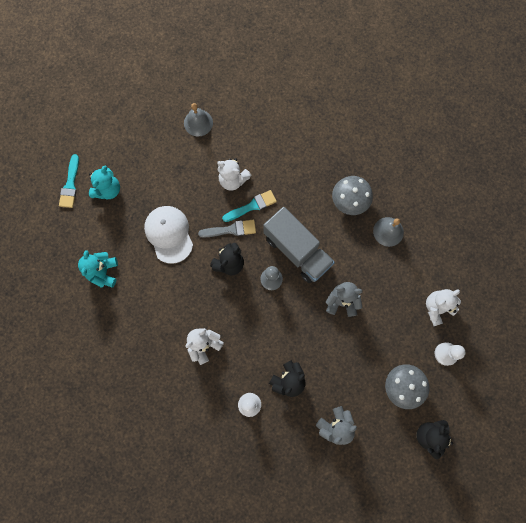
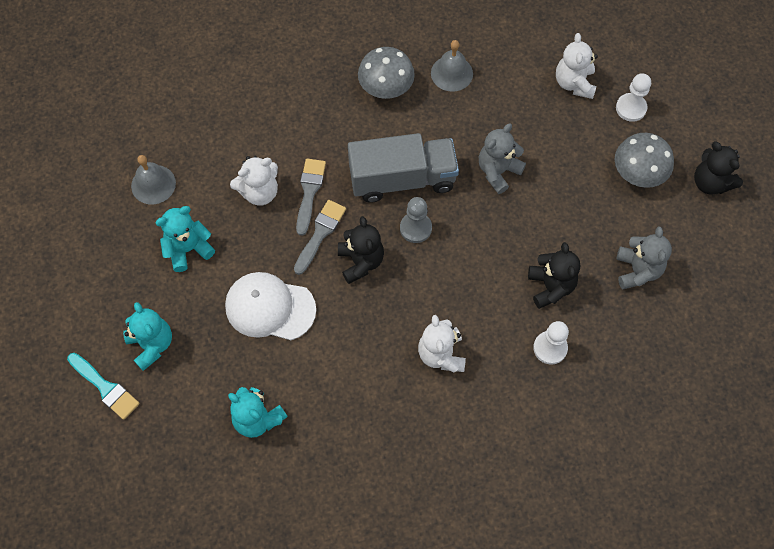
camera: 55 degrees left, 10 degrees down
turquoise brush [222,190,277,222] -> grey brush [296,159,326,236]
none -> turquoise teddy bear [156,206,215,272]

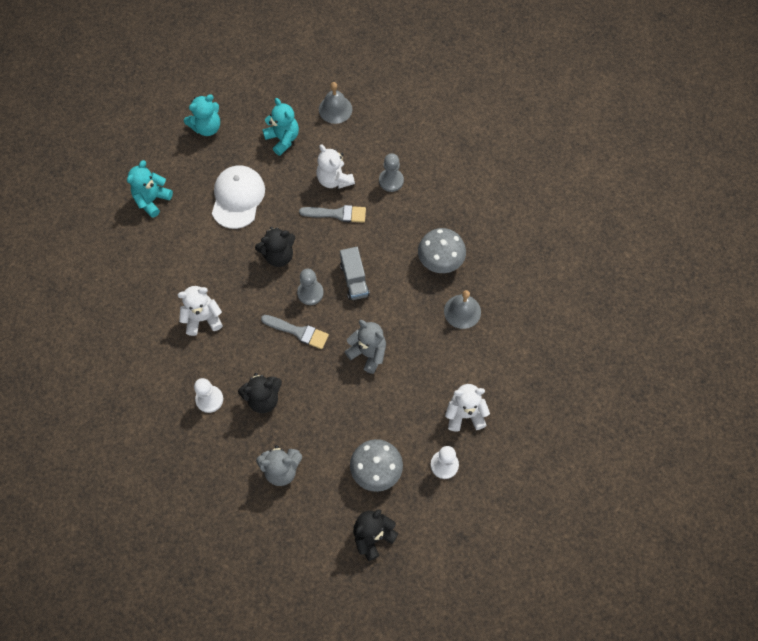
camera: 85 degrees right, 0 degrees up
turquoise brush [67,353,140,420] -> none
grey brush [294,200,346,275] -> grey brush moved to [261,315,329,349]
grey truck [348,133,459,203] -> grey truck [340,247,370,300], size x0.57
none -> grey pawn [379,153,404,192]

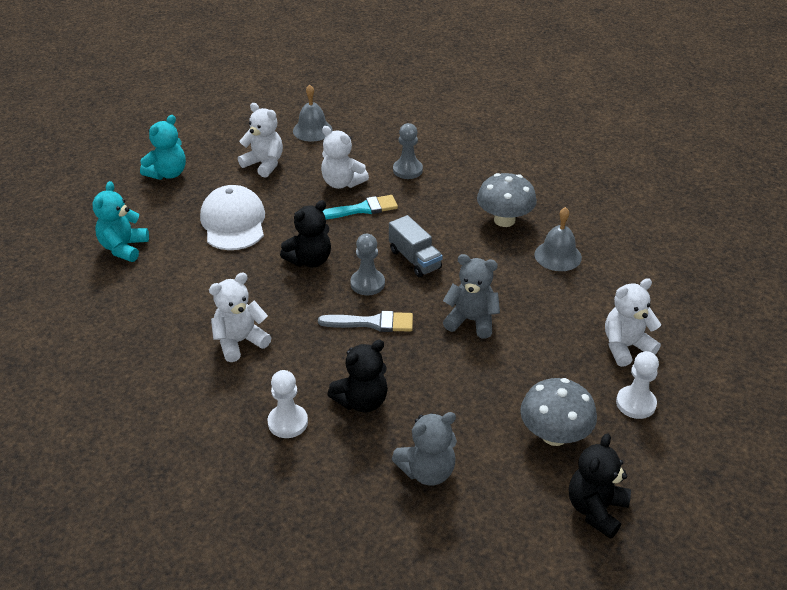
camera: 20 degrees left, 25 degrees down
turquoise teddy bear [262,98,299,156] -> white teddy bear [238,103,283,178]
grey brush [299,205,366,223] -> turquoise brush [322,195,398,219]

